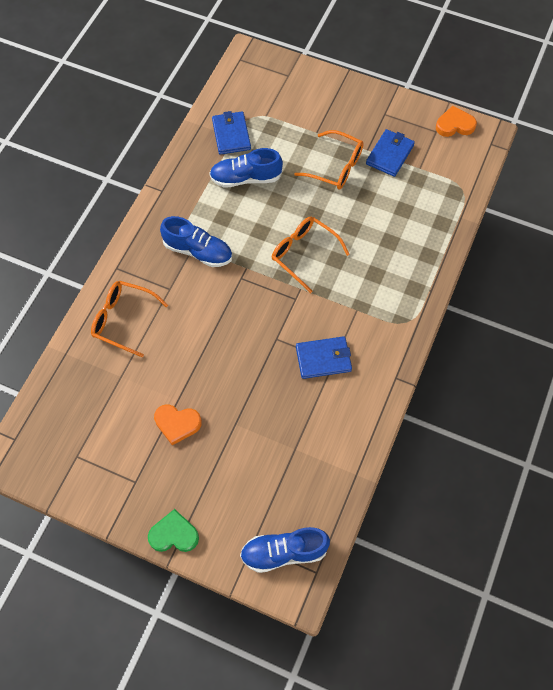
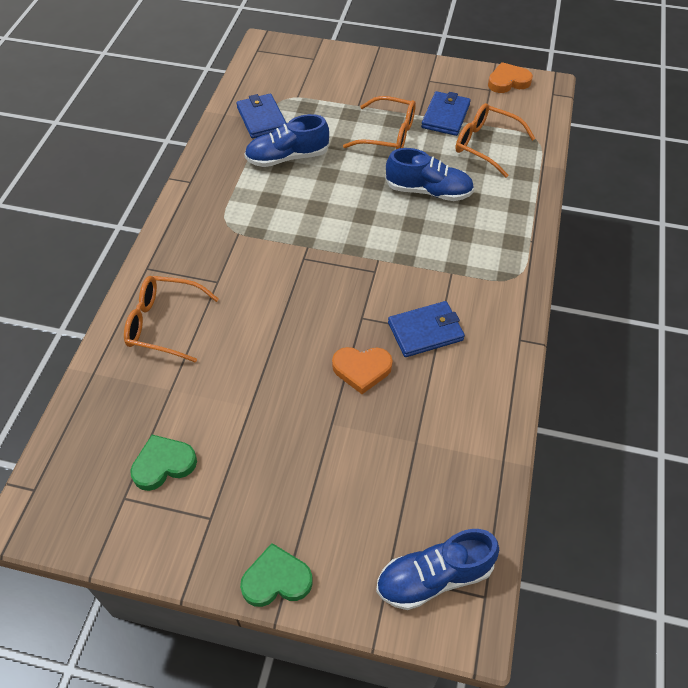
camera: 10 degrees left, 10 degrees down
orange heart [154,404,202,445] -> orange heart moved to [332,347,393,394]
blue shoe [160,216,232,267] -> blue shoe moved to [385,148,474,201]
orange glasses [272,217,350,293] -> orange glasses moved to [455,103,535,178]
none -> green heart [130,435,197,491]

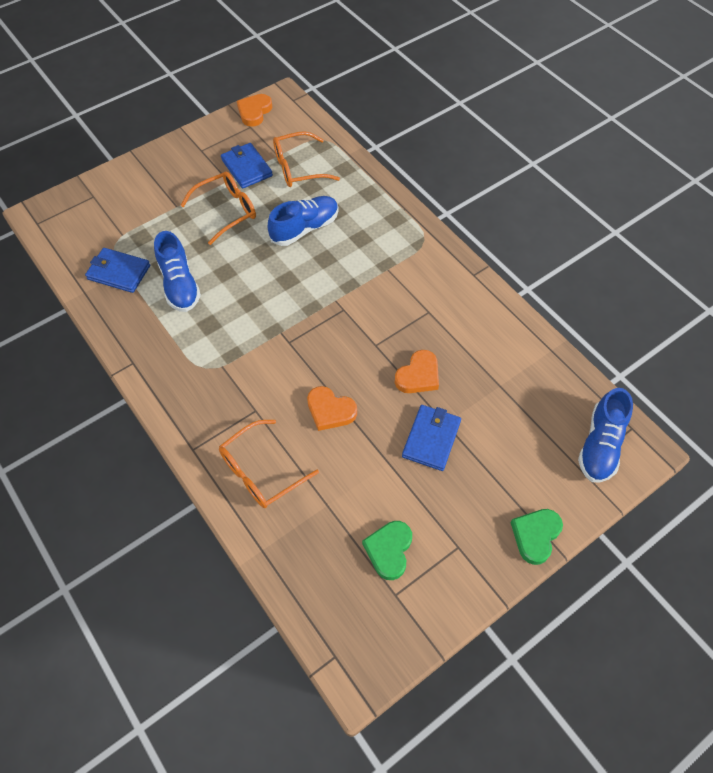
camera: 50 degrees left, 5 degrees up
blue shoe [244,114,329,167] -> blue shoe turned 45 degrees counterclockwise [154,231,201,312]
blue wallet [388,301,465,357] -> blue wallet moved to [402,405,461,471]
none -> orange heart [307,386,357,431]

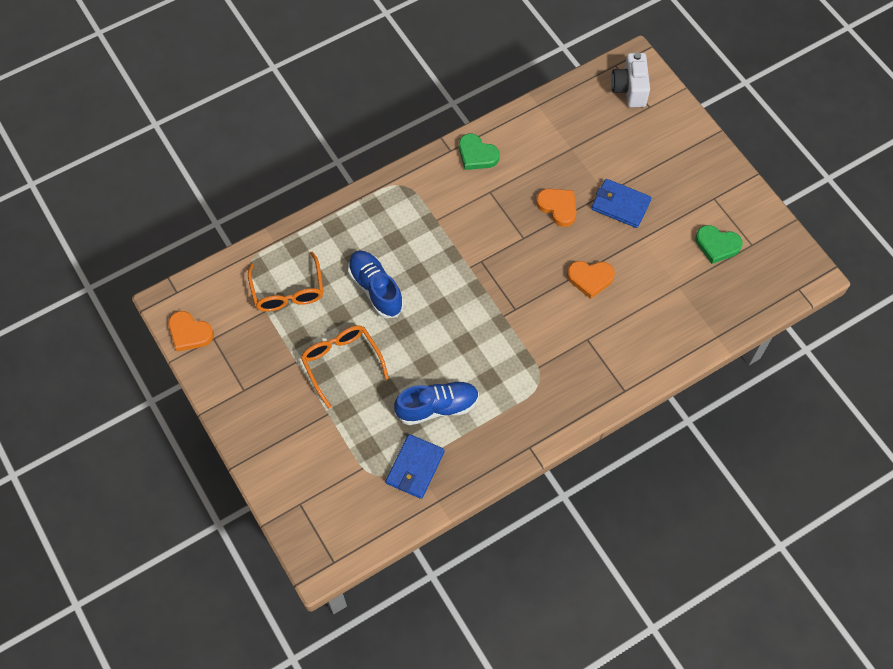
camera: 85 degrees left, 5 degrees up
orange glasses [219,420,319,508] -> none
blue wallet [221,143,273,188] -> none
orange heart [307,386,357,431] -> orange heart turned 60 degrees clockwise [567,261,615,299]
green heart [511,509,563,565] -> green heart moved to [459,134,500,170]
blue shoe [578,388,633,483] -> white camera [611,52,650,107]

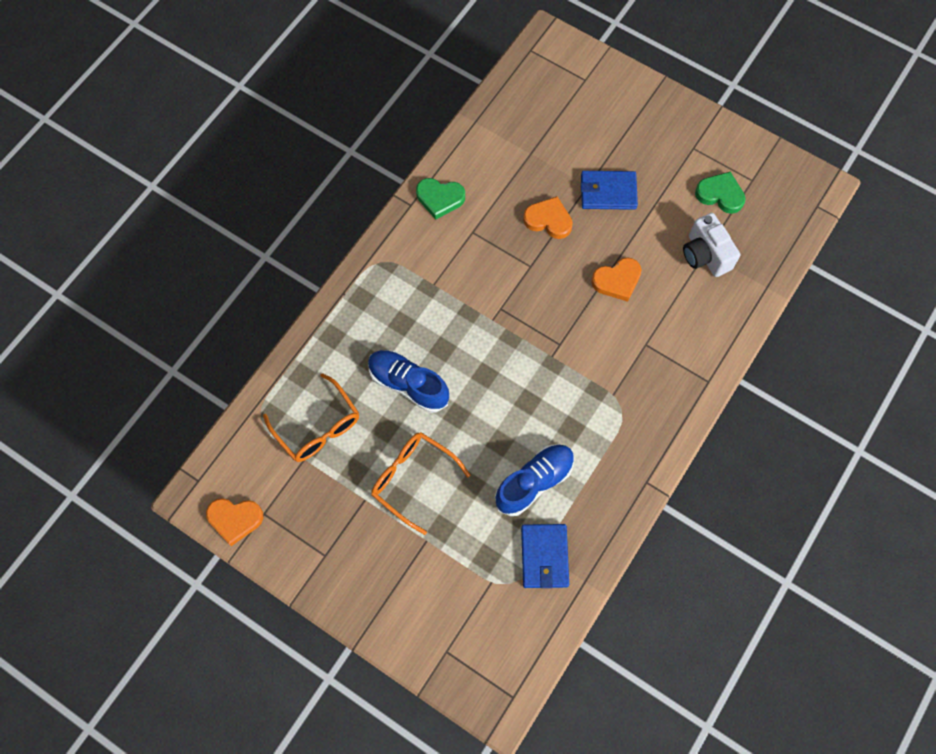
camera: 25 degrees left, 5 degrees up
white camera [611,52,650,107] -> white camera moved to [683,213,740,277]
green heart [695,225,743,264] -> green heart turned 150 degrees counterclockwise [695,172,746,214]

